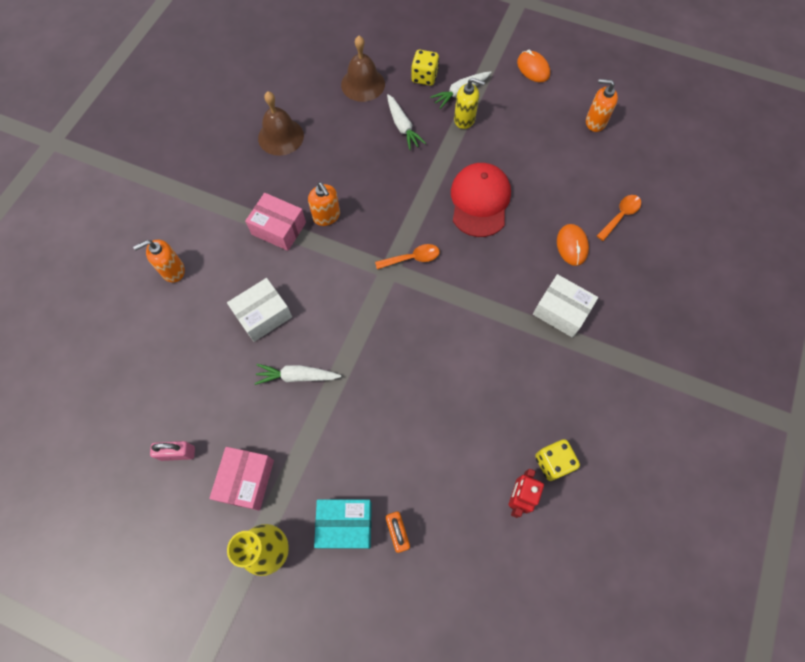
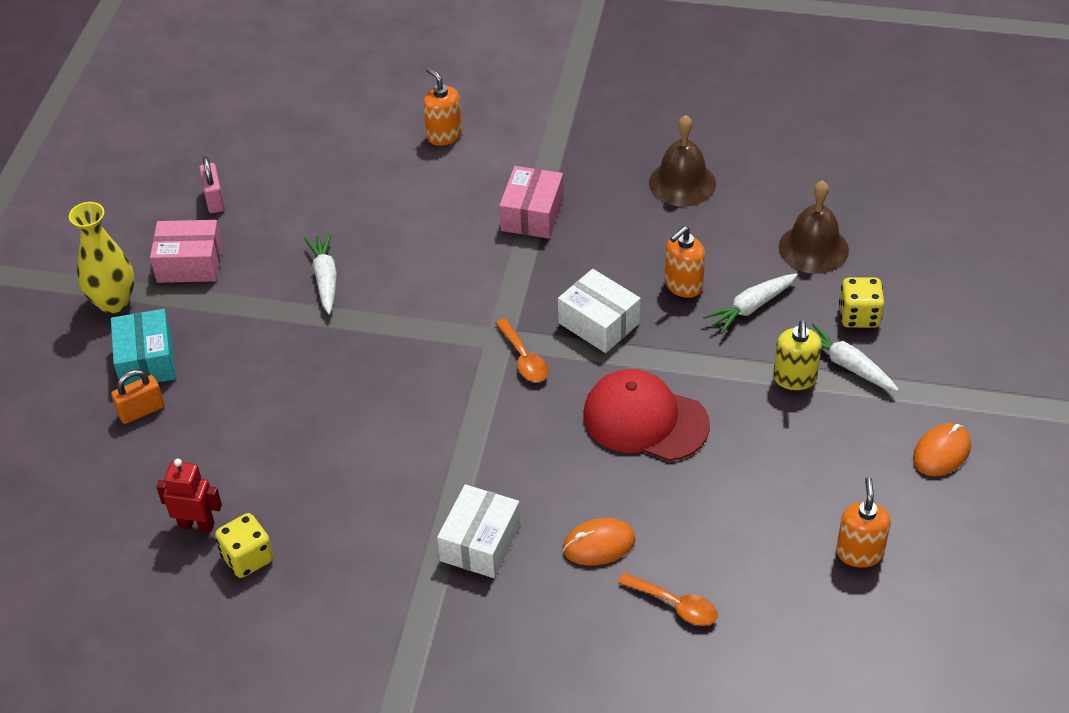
camera: 80 degrees right, 20 degrees down
white box [227,278,292,342] -> white box moved to [558,269,641,353]
orange soap dispenser [308,182,340,226] -> orange soap dispenser moved to [665,226,705,298]
red cap [451,163,511,237] -> red cap turned 150 degrees counterclockwise [583,369,710,461]

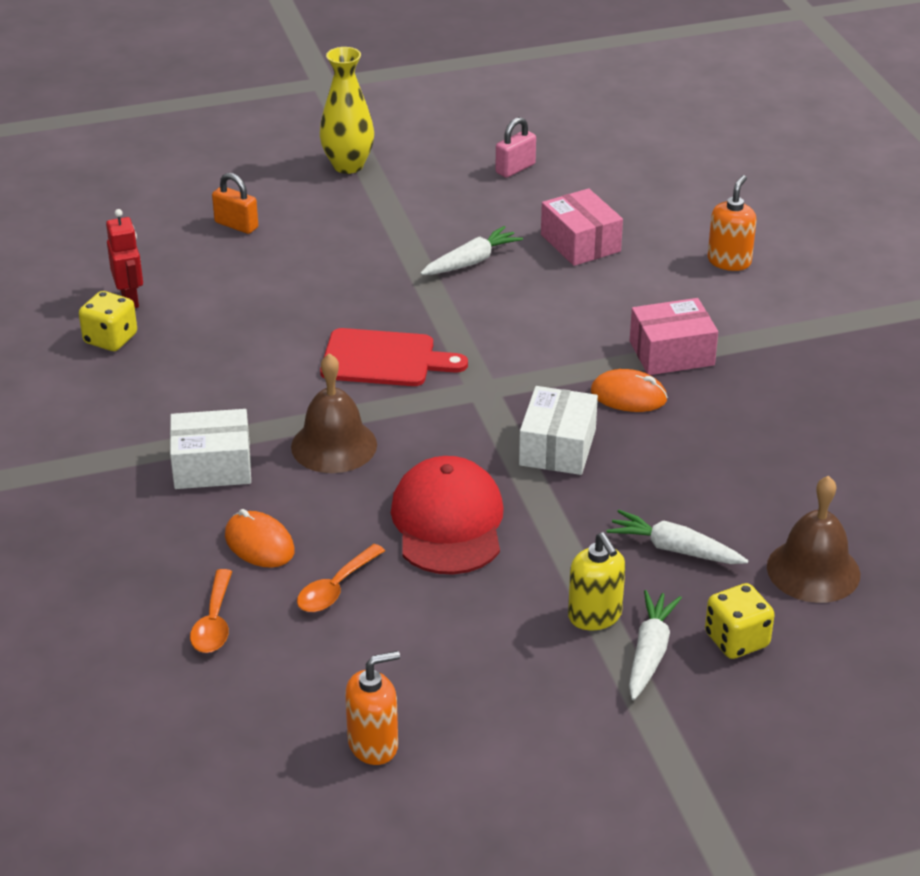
camera: 60 degrees right, 10 degrees down
turquoise box [111,309,176,386] -> none
pink box [150,220,223,283] -> pink box moved to [541,188,623,266]
orange spoon [495,318,549,382] -> orange spoon moved to [297,544,385,612]
brown bell [649,115,716,207] -> brown bell moved to [291,353,377,473]
orange soap dispenser [665,226,705,298] -> none
yellow soap dispenser [773,320,822,390] -> yellow soap dispenser turned 90 degrees counterclockwise [568,532,625,630]
orange mouse [913,423,971,476] -> orange mouse moved to [591,369,668,412]
none -> red cutting board [320,328,468,386]

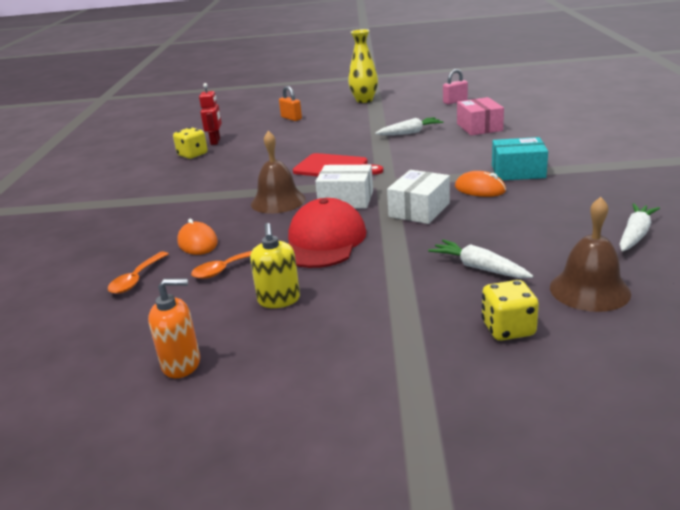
camera: 20 degrees right, 10 degrees down
white box [170,409,251,489] -> white box moved to [315,165,373,208]
yellow soap dispenser [568,532,625,630] -> yellow soap dispenser moved to [250,223,300,308]
white carrot [629,590,682,700] -> white carrot moved to [620,203,660,251]
pink box [630,298,718,375] -> turquoise box [492,137,548,180]
orange soap dispenser [708,175,757,271] -> none

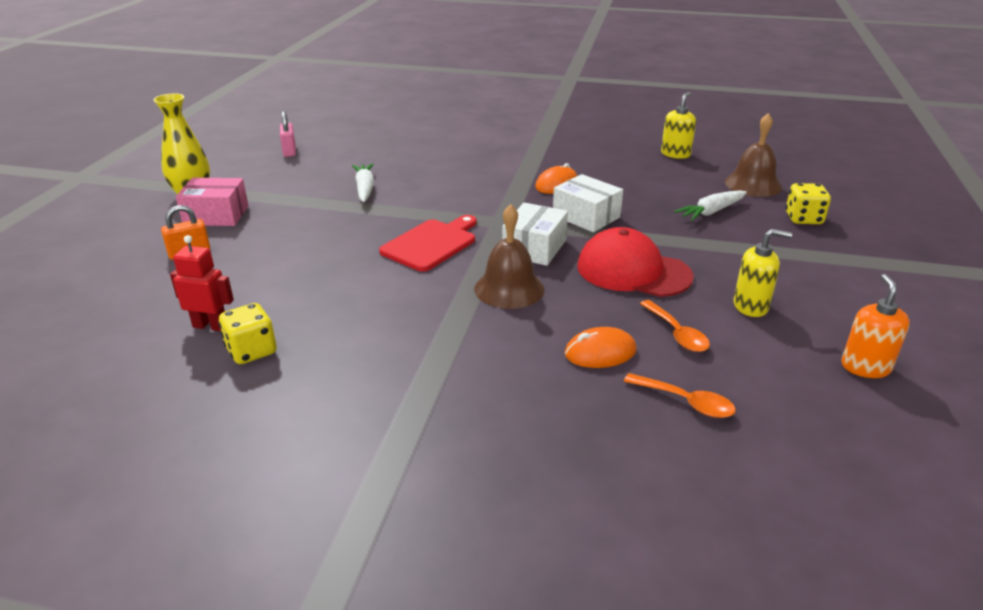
camera: 80 degrees left, 5 degrees up
pink box [457,97,504,136] -> pink box moved to [176,178,248,226]
turquoise box [492,137,548,180] -> none
white carrot [620,203,660,251] -> yellow soap dispenser [661,92,696,159]

